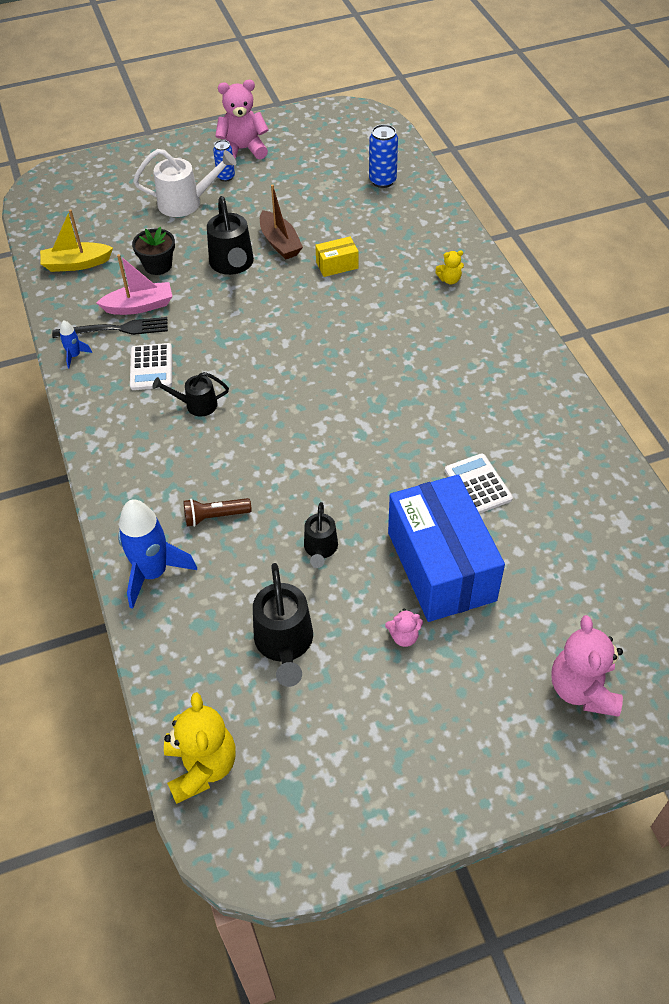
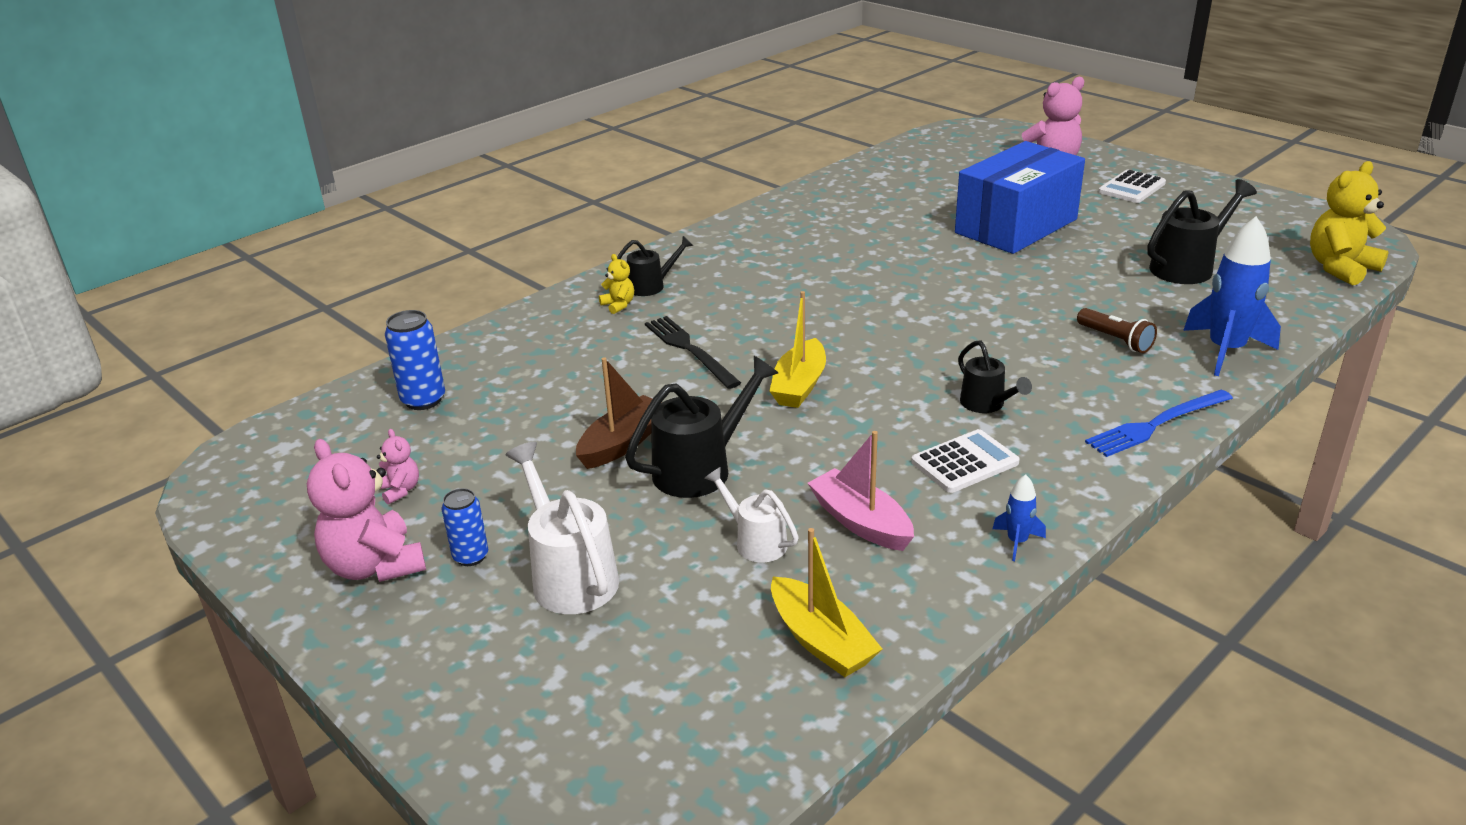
camera: 115 degrees left, 20 degrees down
black fork [52,317,168,338] -> black fork moved to [645,316,741,389]
black flower pot [132,227,175,275] -> white watering can [704,467,799,563]
black watering can [304,502,338,568] -> black watering can moved to [617,236,694,296]
yellow box [315,237,359,277] -> none
pink teddy bear [385,609,423,647] -> pink teddy bear moved to [377,429,419,504]
white calculator [445,453,513,514] -> white calculator moved to [1098,169,1166,203]
none -> yellow boat [770,291,826,408]
none -> blue fork [1085,390,1233,457]

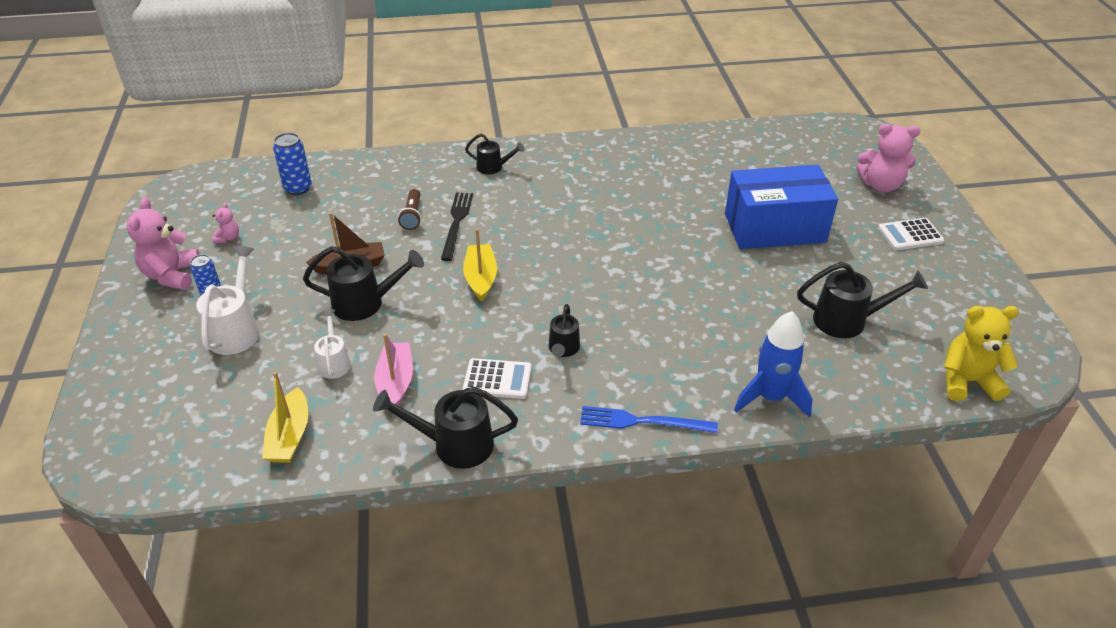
camera: 35 degrees right, 10 degrees up
yellow teddy bear [599,254,634,314] -> none
yellow boat [770,291,826,408] -> yellow boat turned 120 degrees clockwise [463,229,497,301]
blue rocket [992,474,1046,561] -> black watering can [373,387,518,469]
brown flashlight [1077,308,1157,353] -> brown flashlight moved to [398,189,421,230]

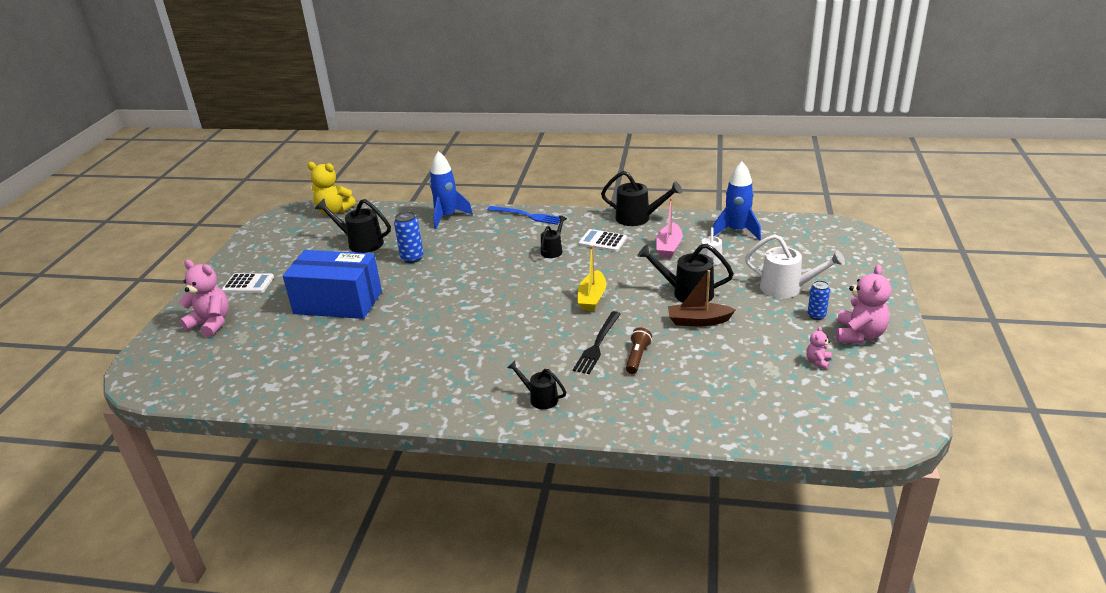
camera: 160 degrees left, 10 degrees down
white watering can [196,246,259,355] -> white watering can turned 90 degrees counterclockwise [745,234,845,298]
yellow boat [262,372,308,463] -> blue rocket [713,162,761,240]
blue can [273,133,312,195] -> blue can moved to [394,211,424,263]

